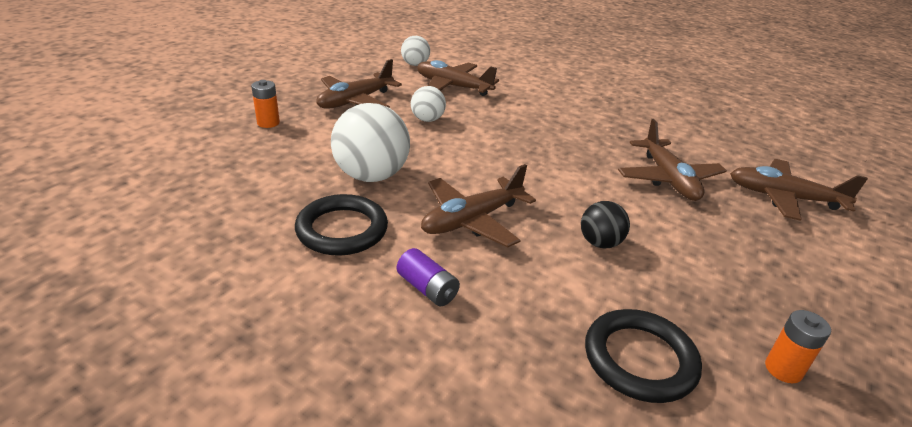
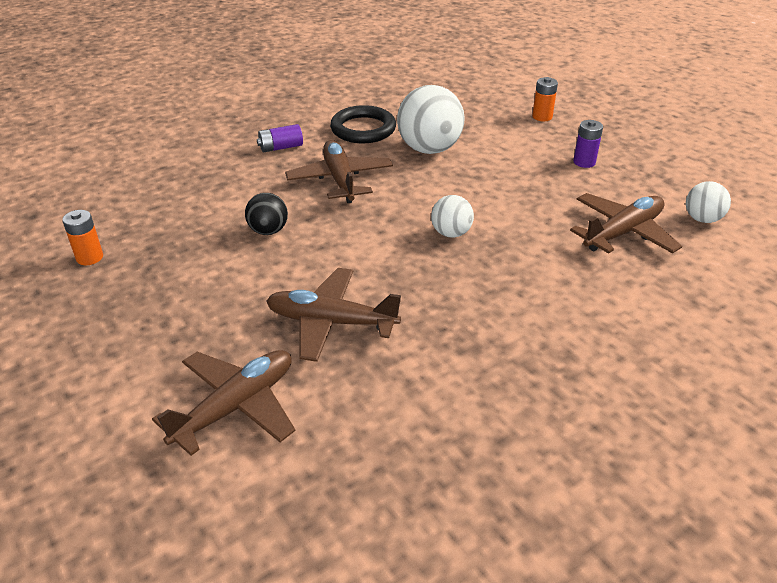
camera: 115 degrees right, 5 degrees up
brown plane [316,59,402,109] -> purple battery [573,120,603,168]
white ball [411,86,446,122] -> white ball moved to [431,195,474,238]
black ring [585,309,702,403] -> none

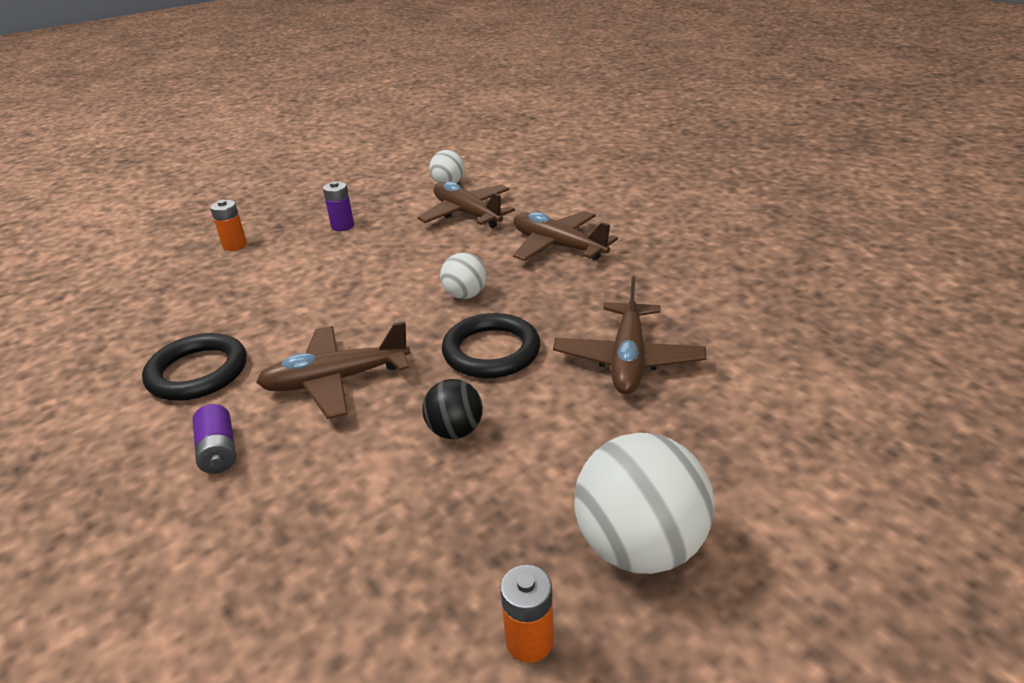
camera: 90 degrees left, 5 degrees down
brown plane [152,350,295,456] -> brown plane moved to [513,211,618,261]
white ball [397,85,465,154] -> white ball moved to [574,433,714,574]
none -> black ring [442,313,540,378]

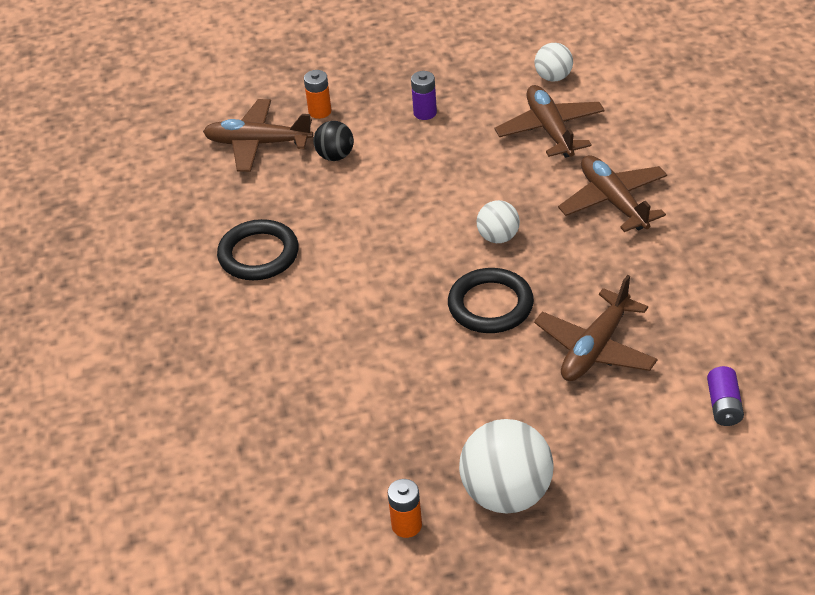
camera: 25 degrees right, 10 degrees up
purple battery [193,404,236,474] -> purple battery moved to [707,366,744,426]
brown plane [256,321,411,419] -> brown plane moved to [203,99,313,172]
black ball [422,379,483,439] -> black ball moved to [313,121,354,161]

